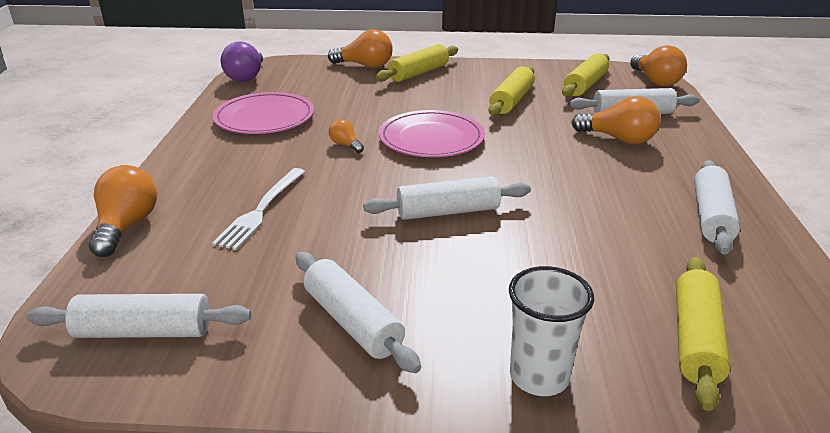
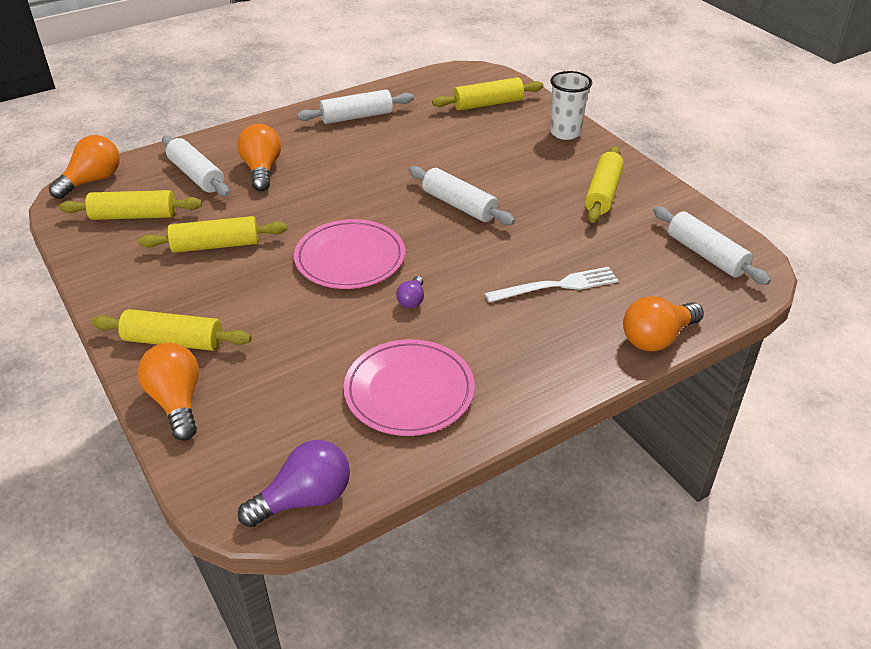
camera: 125 degrees left, 10 degrees up
white rolling pin [296,252,421,373] -> yellow rolling pin [585,146,624,223]
orange light bulb [329,119,364,153] -> purple light bulb [396,276,424,309]

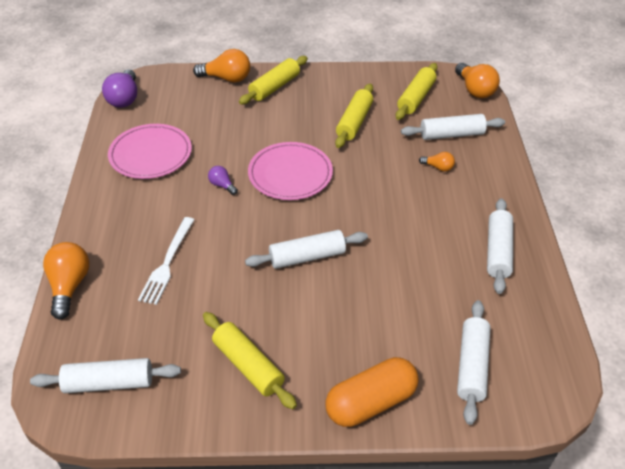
camera: 120 degrees right, 5 degrees up
orange light bulb [237,124,281,191] -> orange light bulb [419,152,455,172], size x0.53
yellow rolling pin [432,77,543,111] -> white rolling pin [457,300,491,425]
white cup [550,71,592,140] -> orange capsule [325,357,419,427]

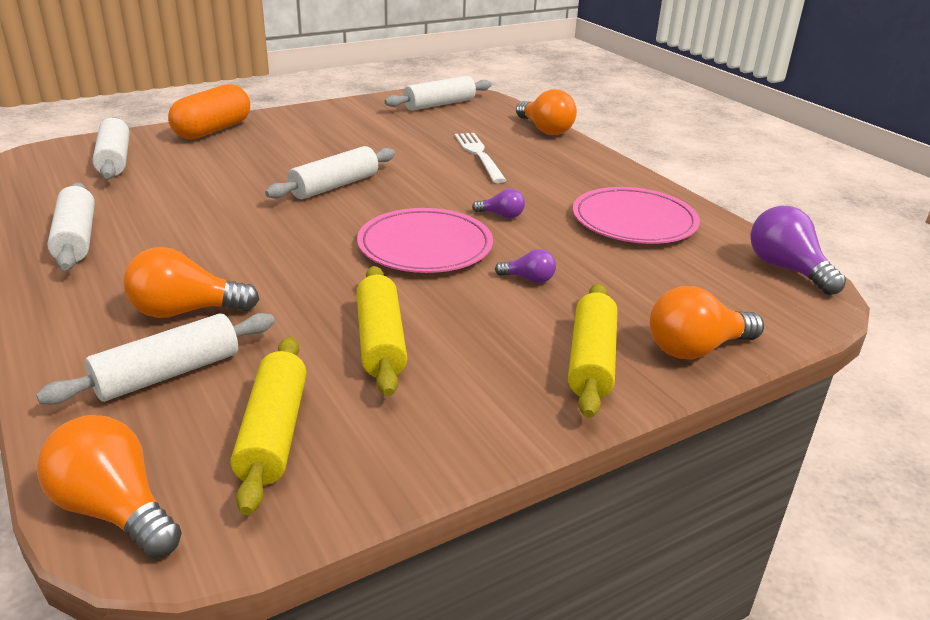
camera: 150 degrees right, 15 degrees down
yellow rolling pin [203,312,297,409] -> none
orange light bulb [419,152,455,172] -> orange light bulb [123,247,260,318], size x1.88
none -> purple light bulb [495,249,556,283]

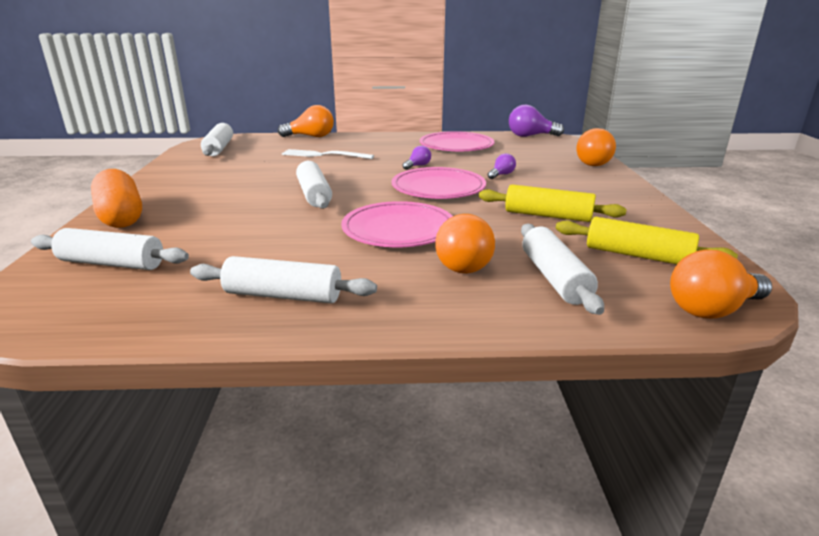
camera: 60 degrees left, 5 degrees down
yellow rolling pin [568,283,617,418] -> none
none -> pink plate [341,201,453,247]

